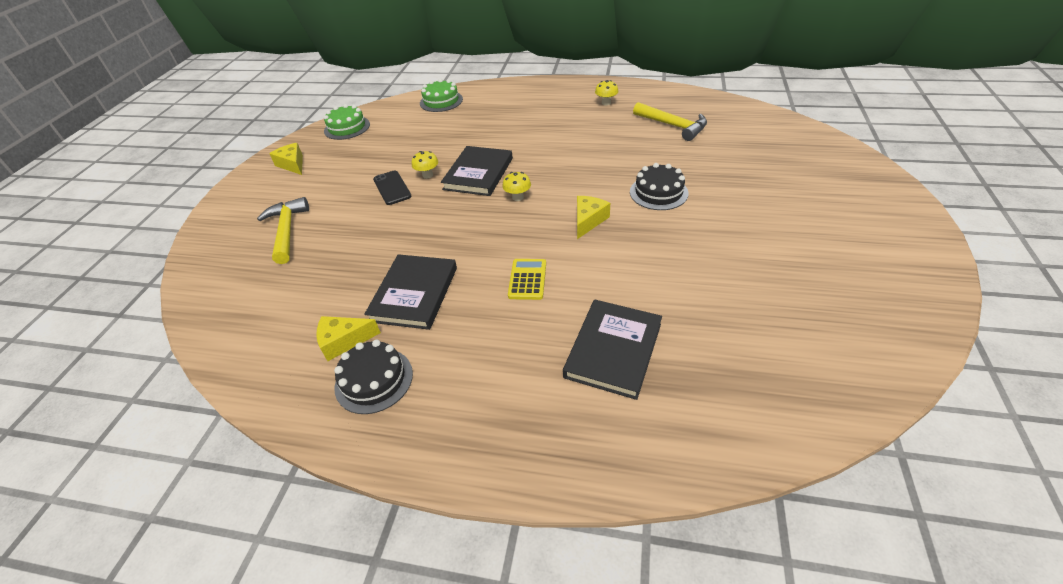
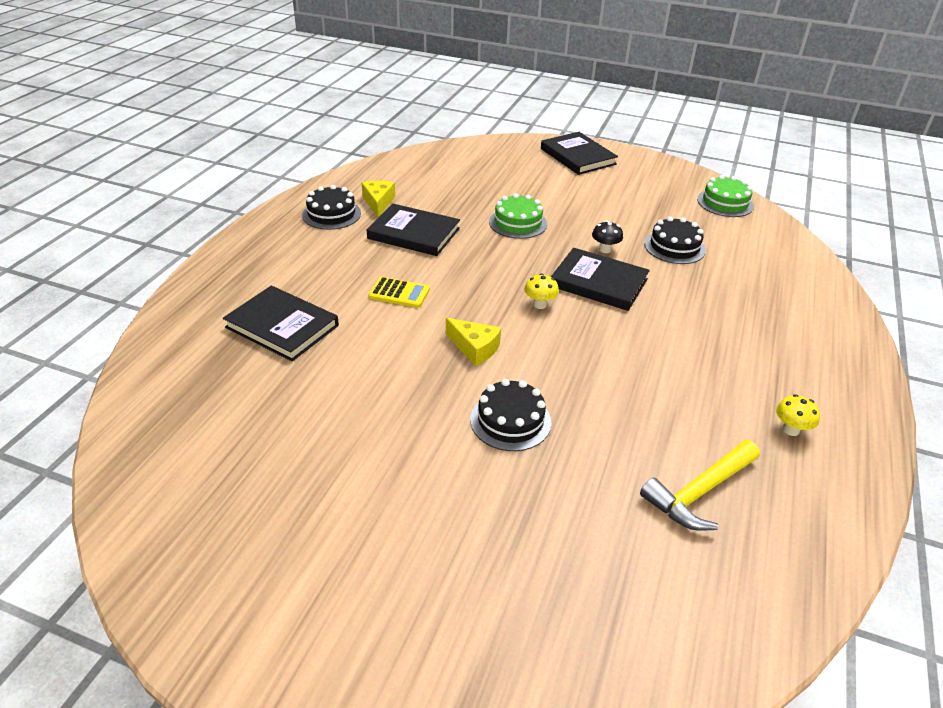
camera: 95 degrees right, 5 degrees down
yellow hammer [257,197,309,264] -> none
yellow cheese [269,143,303,175] -> none
black phone [373,171,411,205] -> none
yellow mushroom [412,151,438,179] -> black mushroom [592,221,623,253]
green cake [420,79,463,112] -> green cake moved to [489,193,547,239]
none -> black book [541,132,618,175]
none -> black cake [644,216,706,264]

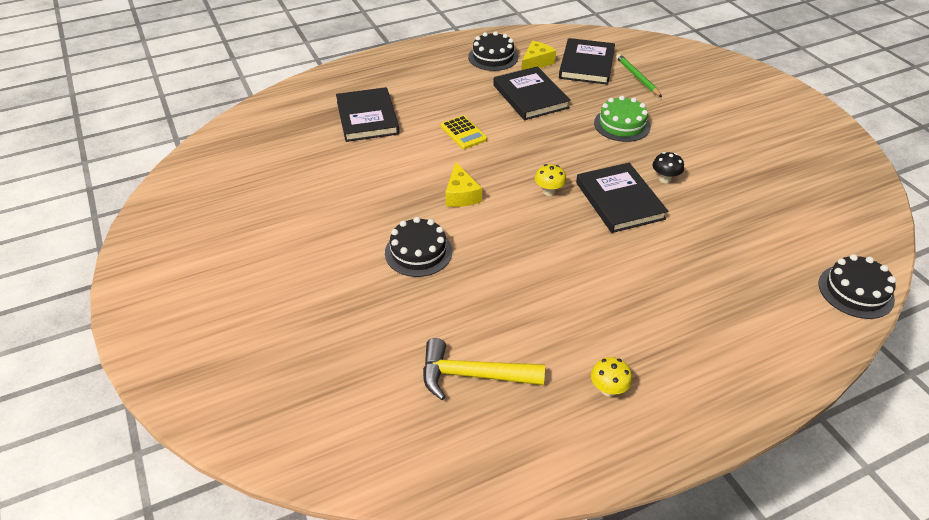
camera: 45 degrees right, 5 degrees up
black book [541,132,618,175] -> black book moved to [559,38,615,85]
black cake [644,216,706,264] -> black cake moved to [818,254,896,319]
green cake [697,175,754,217] -> none
none -> green pencil [616,54,662,97]

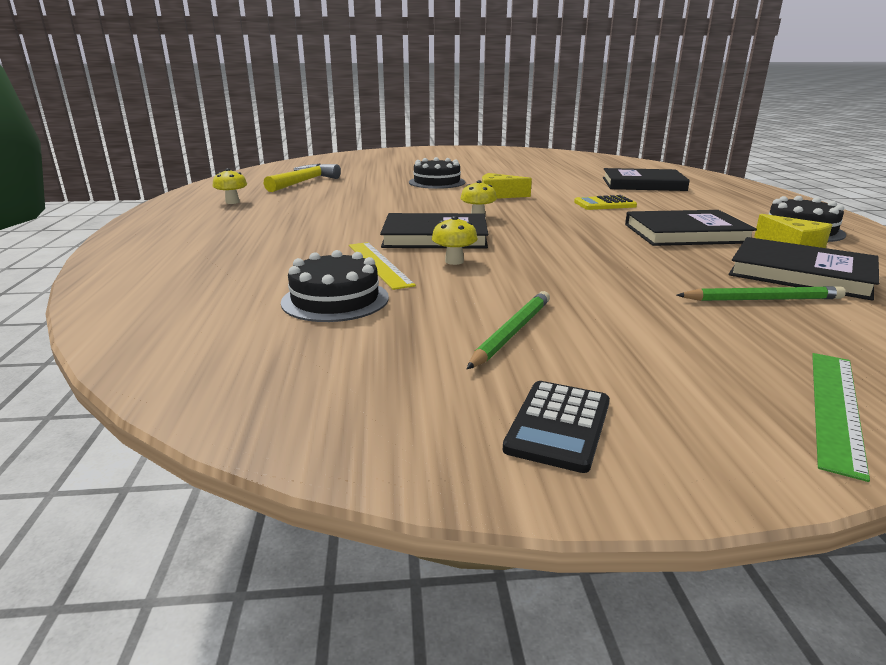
camera: 110 degrees right, 20 degrees down
green cake [594,96,651,142] -> none
black mushroom [652,152,684,183] -> yellow mushroom [432,216,478,265]
black cake [818,254,896,319] -> black cake moved to [281,250,389,322]
none -> yellow ruler [349,242,416,290]
none -> green pencil [467,291,550,369]
none -> black calculator [503,381,610,473]
none -> green ruler [812,353,870,482]

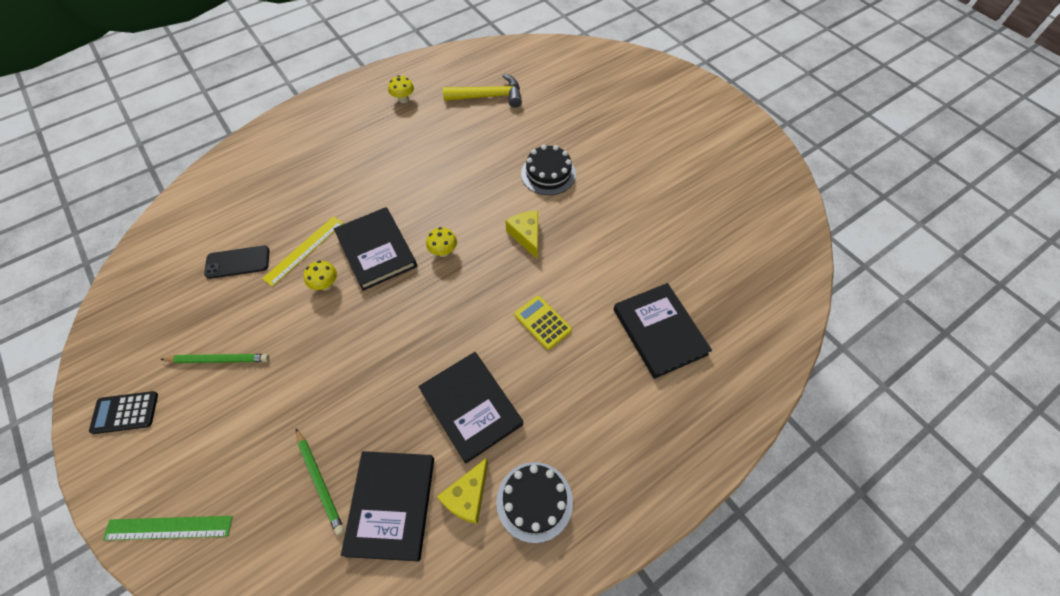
camera: 60 degrees right, 35 degrees up
black cake [281,250,389,322] -> black phone [204,246,269,279]

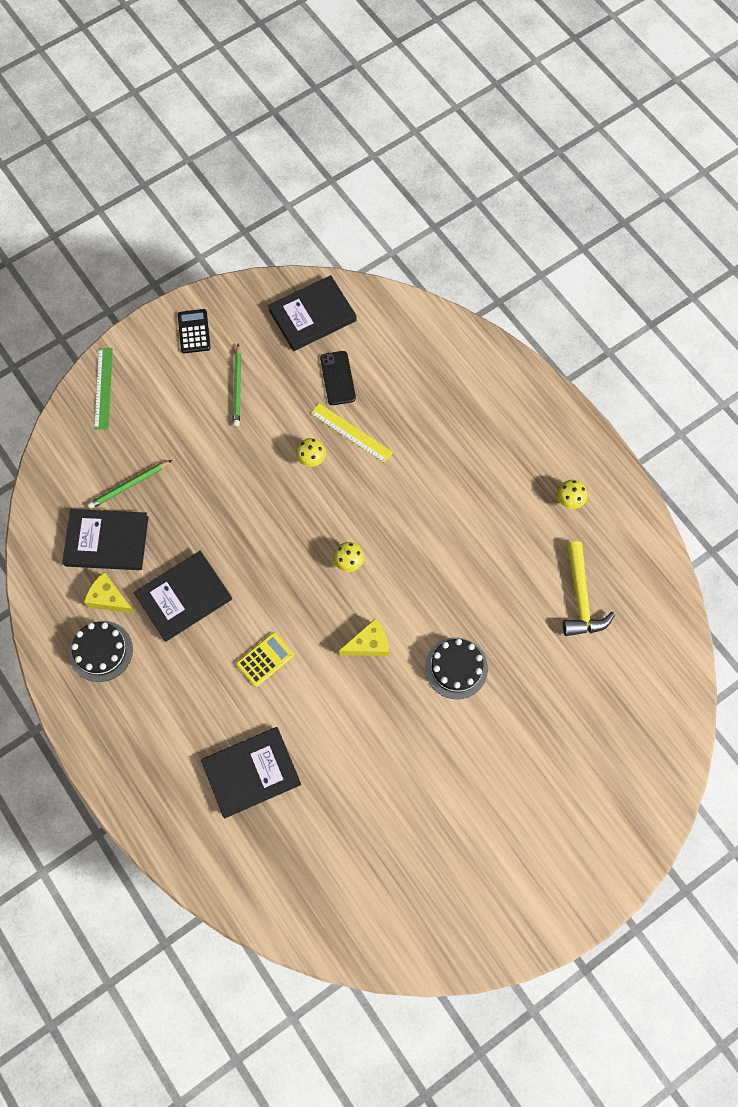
camera: 90 degrees right, 10 degrees up
black book [334,207,417,291] -> black book moved to [268,275,357,351]

